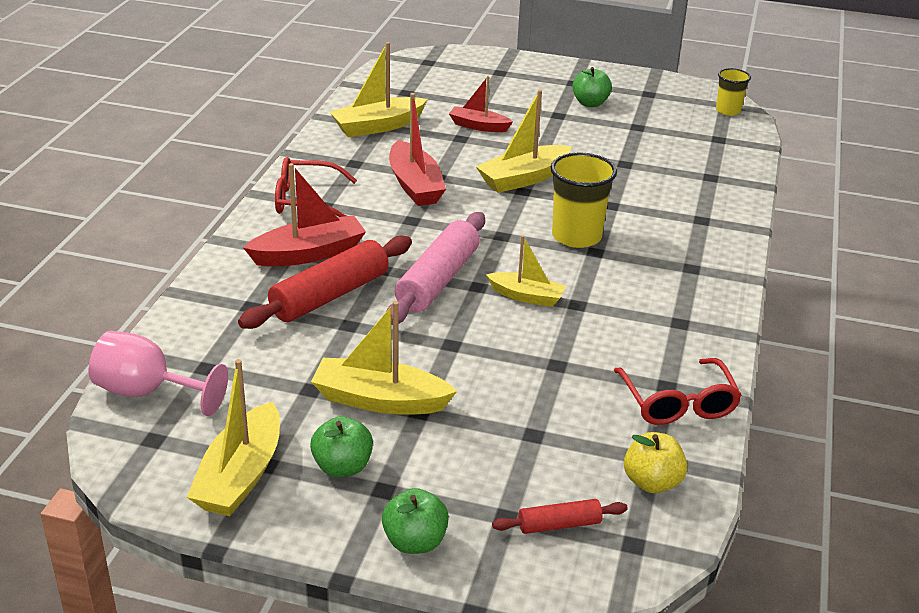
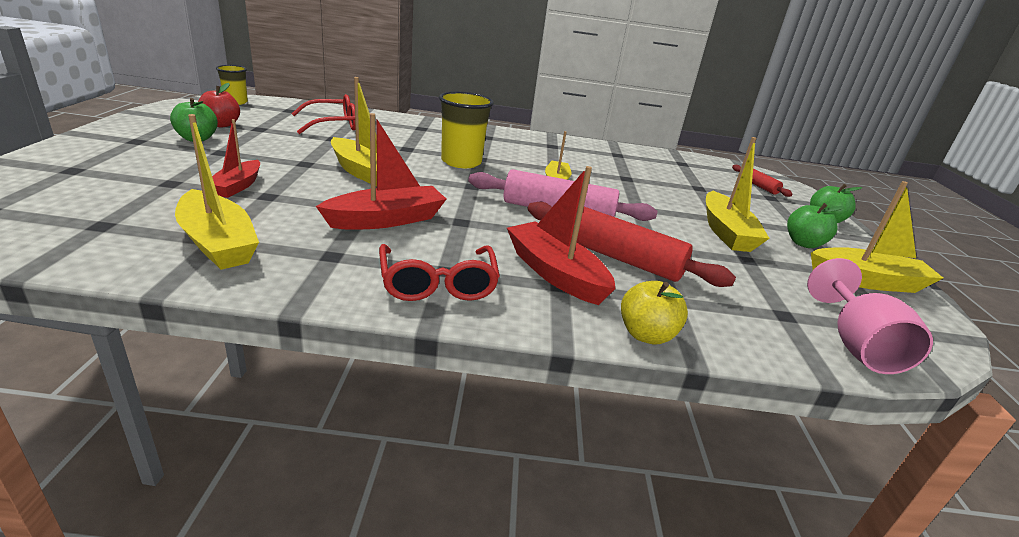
camera: 105 degrees left, 5 degrees down
red glasses [614,358,742,425] -> red glasses moved to [291,94,355,134]
yellow apple [624,432,687,493] -> yellow apple moved to [621,281,688,344]
none -> red apple [198,83,240,127]

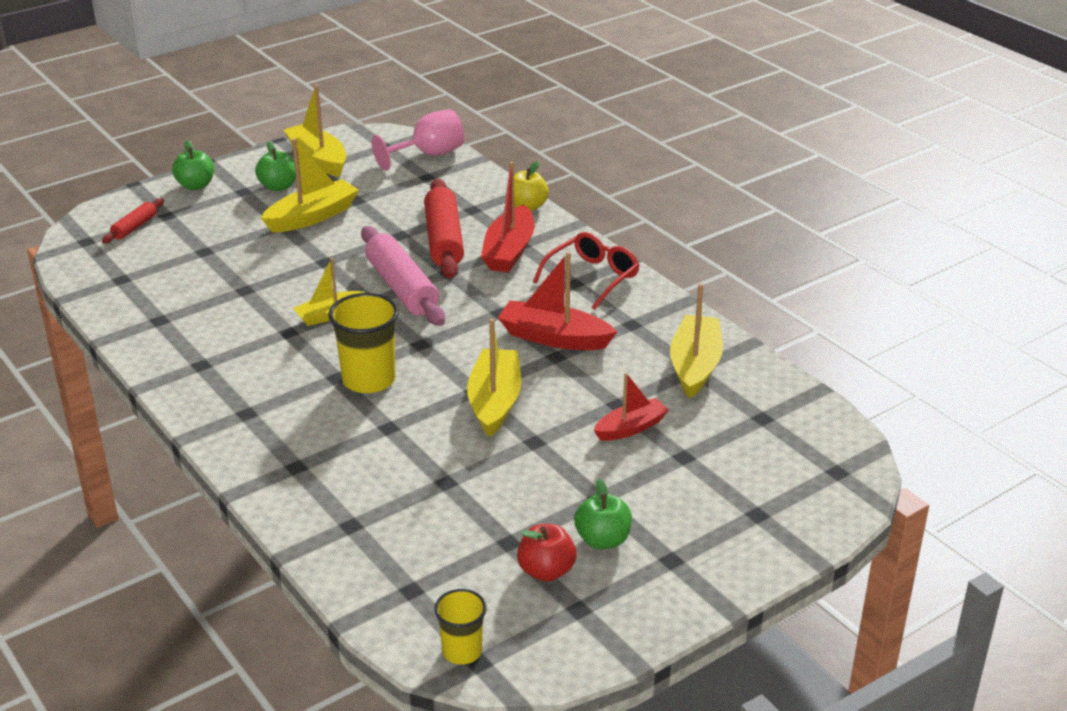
camera: 125 degrees left, 5 degrees up
red glasses [291,94,355,134] -> none

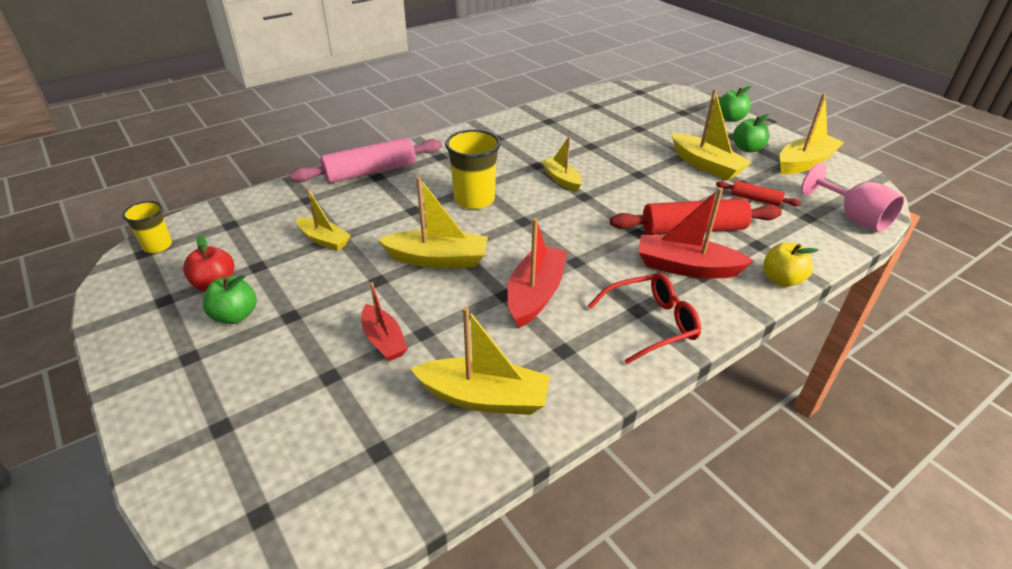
camera: 90 degrees right, 5 degrees up
red rolling pin [102,198,164,243] -> red rolling pin moved to [716,181,802,206]
pink rolling pin [361,226,445,326] -> pink rolling pin moved to [290,138,442,183]
red glasses [533,232,640,310] -> red glasses turned 60 degrees counterclockwise [588,273,701,364]
none -> yellow boat [296,188,351,251]

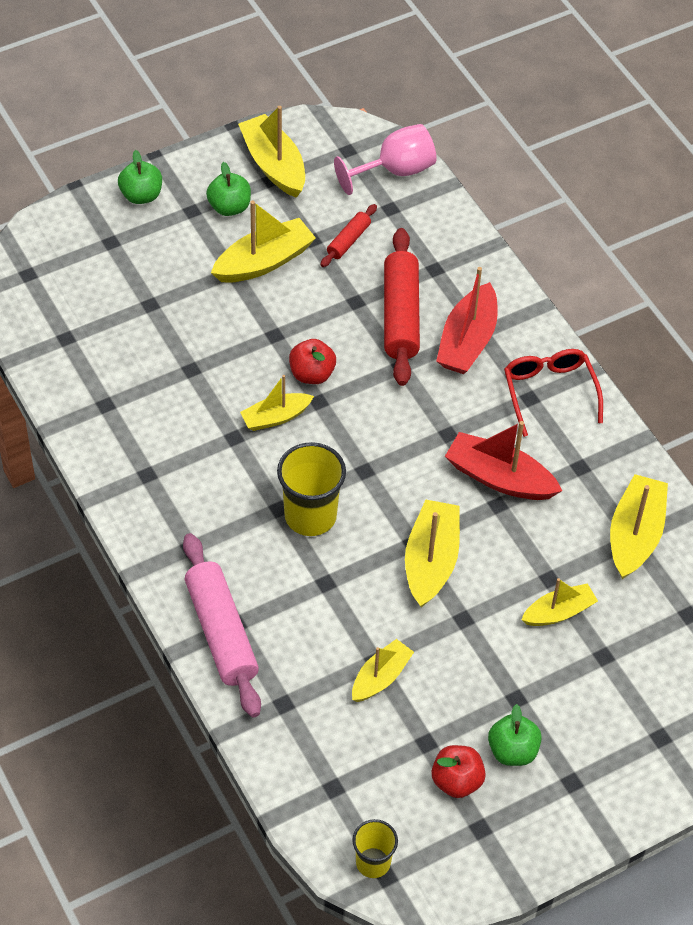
camera: 85 degrees left, 15 degrees up
red boat [361,282,408,361] -> yellow boat [521,578,598,626]
yellow apple [763,242,819,287] -> none
none -> red apple [289,339,336,384]

